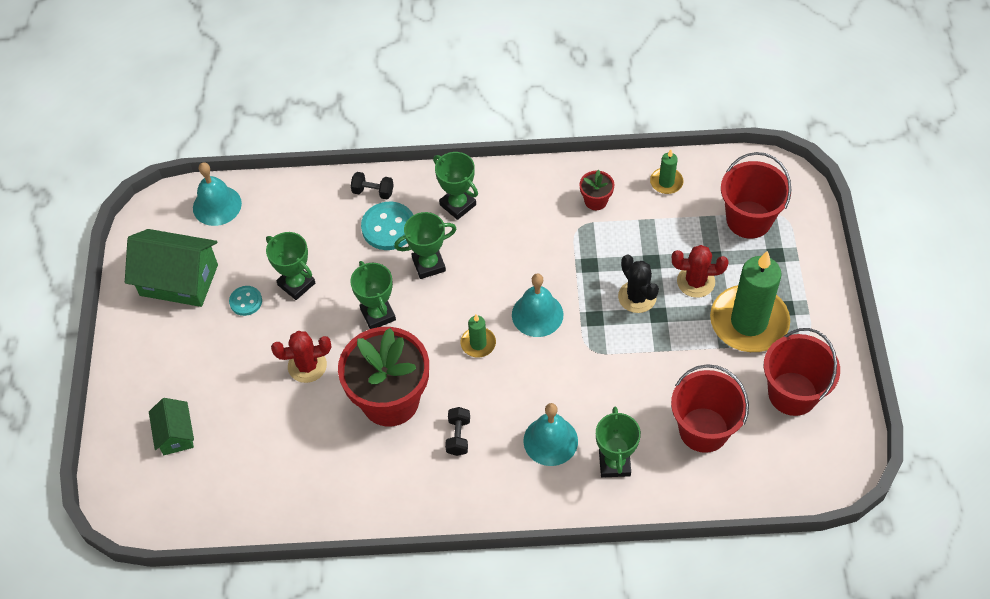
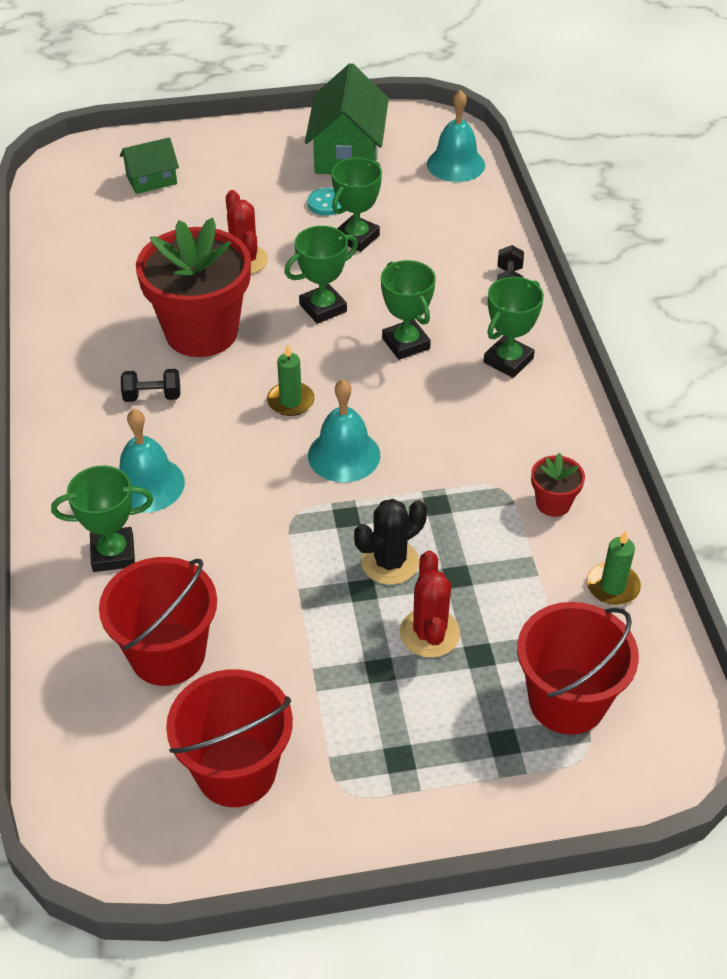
camera: 80 degrees right, 10 degrees down
turquoise button [361,202,413,250] -> none
green candle [710,251,790,352] -> none

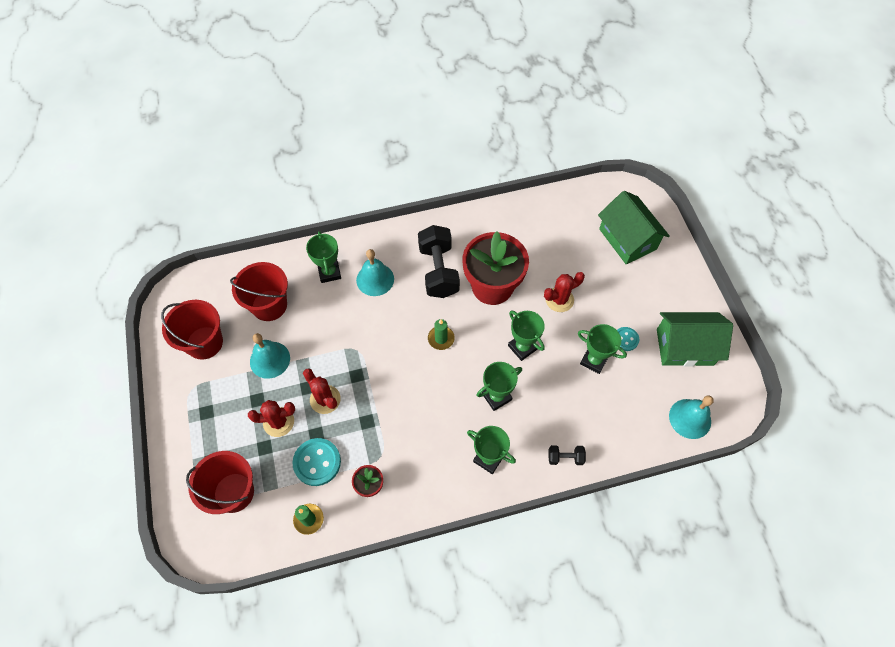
camera: 85 degrees right, 15 degrees up
green house [120,137,179,194] -> green house [598,191,670,264], size x1.79
black dumbbell [121,369,180,402] -> black dumbbell [418,225,460,298], size x2.16
turquoise bell [308,379,381,482] -> turquoise bell moved to [250,333,290,379]
black cactus [354,499,427,585] -> red cactus [303,369,341,414]
none -> turquoise button [292,438,341,486]

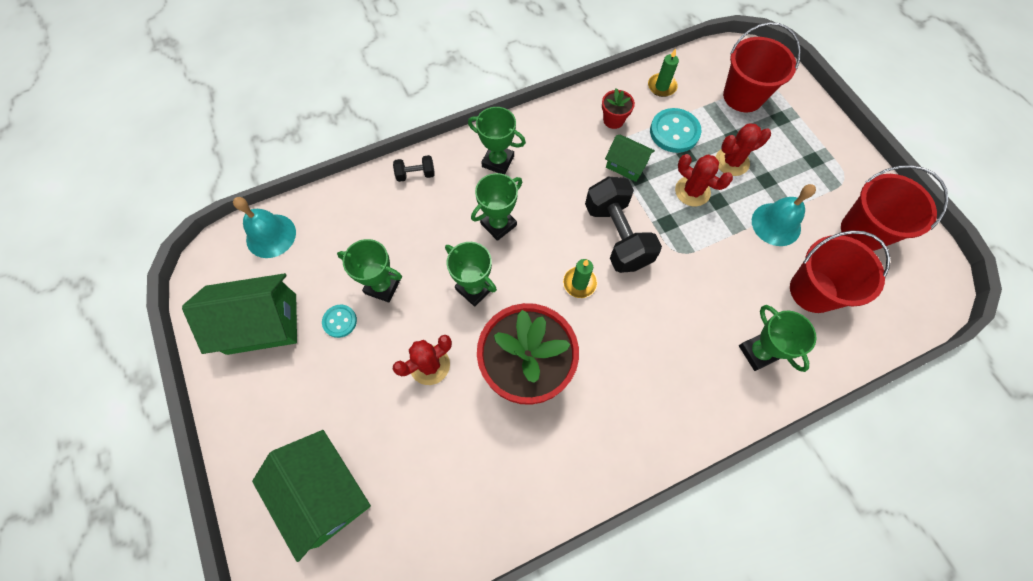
camera: 170 degrees right, 5 degrees up
turquoise bell [356,249,394,296] -> none
black dumbbell [418,225,460,298] -> black dumbbell moved to [585,177,662,273]
none -> green house [605,135,655,182]

